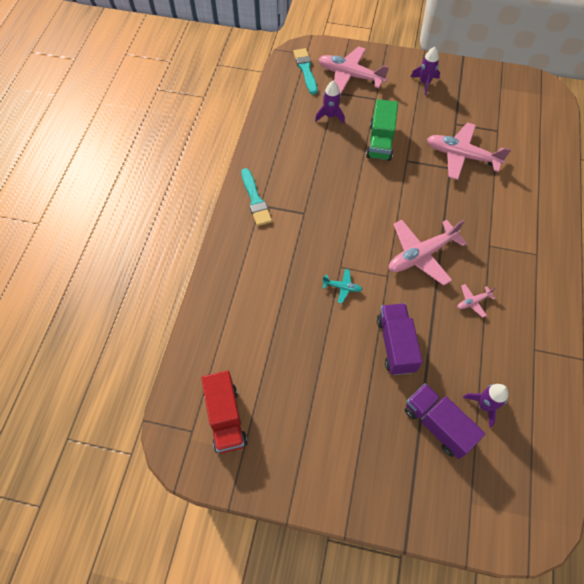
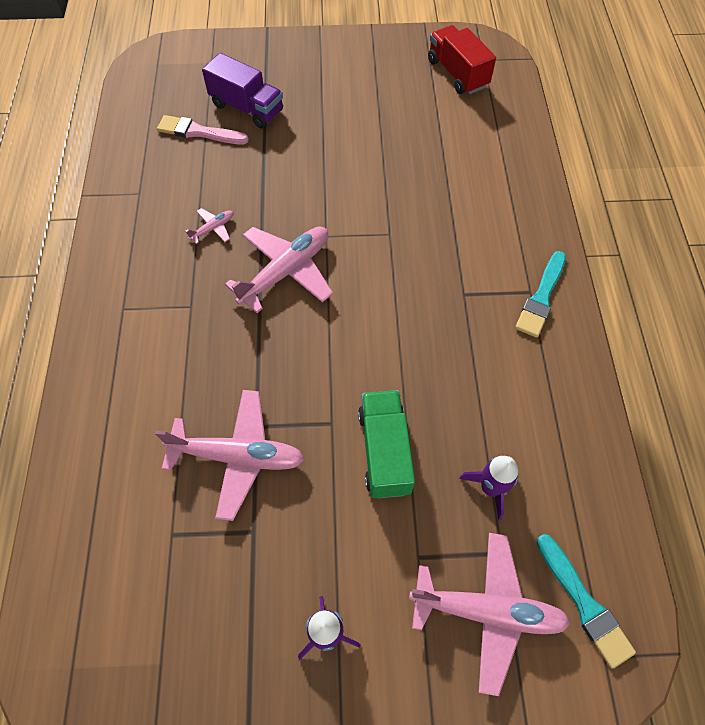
camera: 165 degrees right, 0 degrees up
turquoise brush [241,168,272,226] -> turquoise brush turned 120 degrees counterclockwise [515,251,566,338]
turquoise plane [322,269,363,303] -> none
purple truck [377,303,422,375] -> none
purple rocket [463,384,509,428] -> pink brush [157,115,249,144]

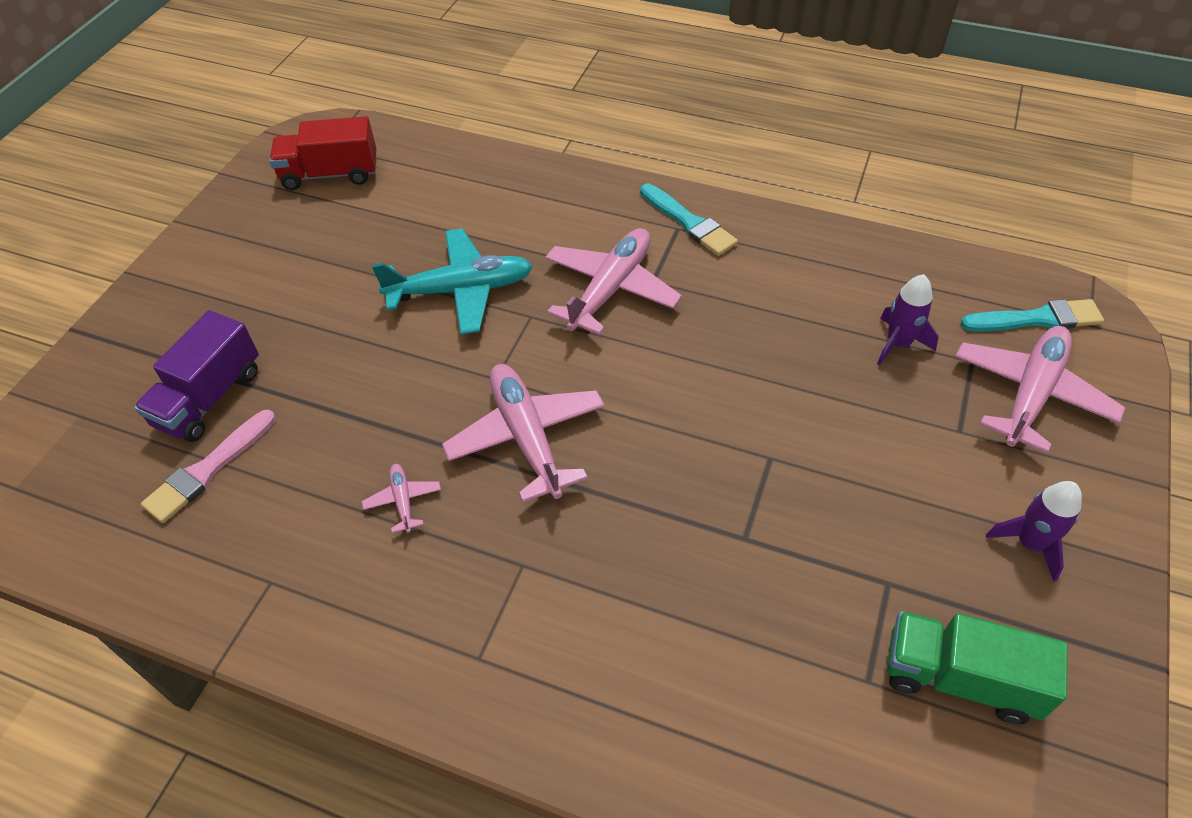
camera: 65 degrees left, 10 degrees down
pink plane [155,390,304,521] -> pink plane moved to [545,228,682,335]
purple truck [202,53,283,129] -> purple truck turned 150 degrees clockwise [134,310,259,442]
green truck [358,390,415,498] -> green truck moved to [887,611,1068,724]
none -> turquoise plane [372,228,533,334]

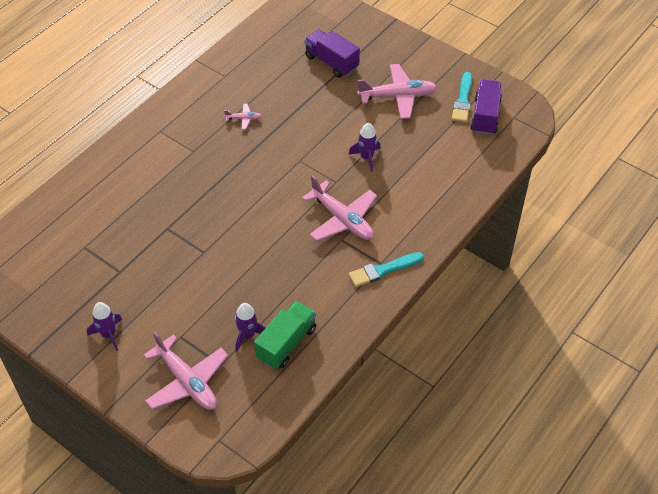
camera: 105 degrees right, 0 degrees up
pink brush [141,410,276,523] -> none
red truck [269,116,377,190] -> purple truck [470,79,502,135]
turquoise plane [372,228,533,334] -> purple rocket [349,123,381,172]
pink plane [442,364,605,502] -> pink plane moved to [357,64,437,119]
green truck [887,611,1068,724] -> green truck moved to [254,301,316,369]
turquoise brush [960,299,1104,332] -> turquoise brush moved to [452,72,472,122]

